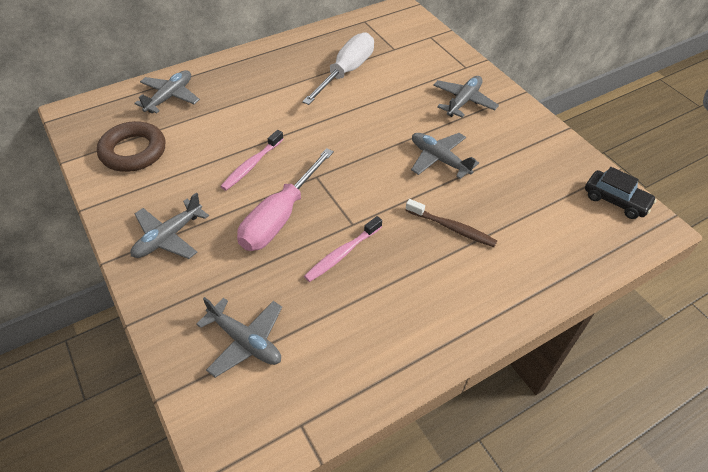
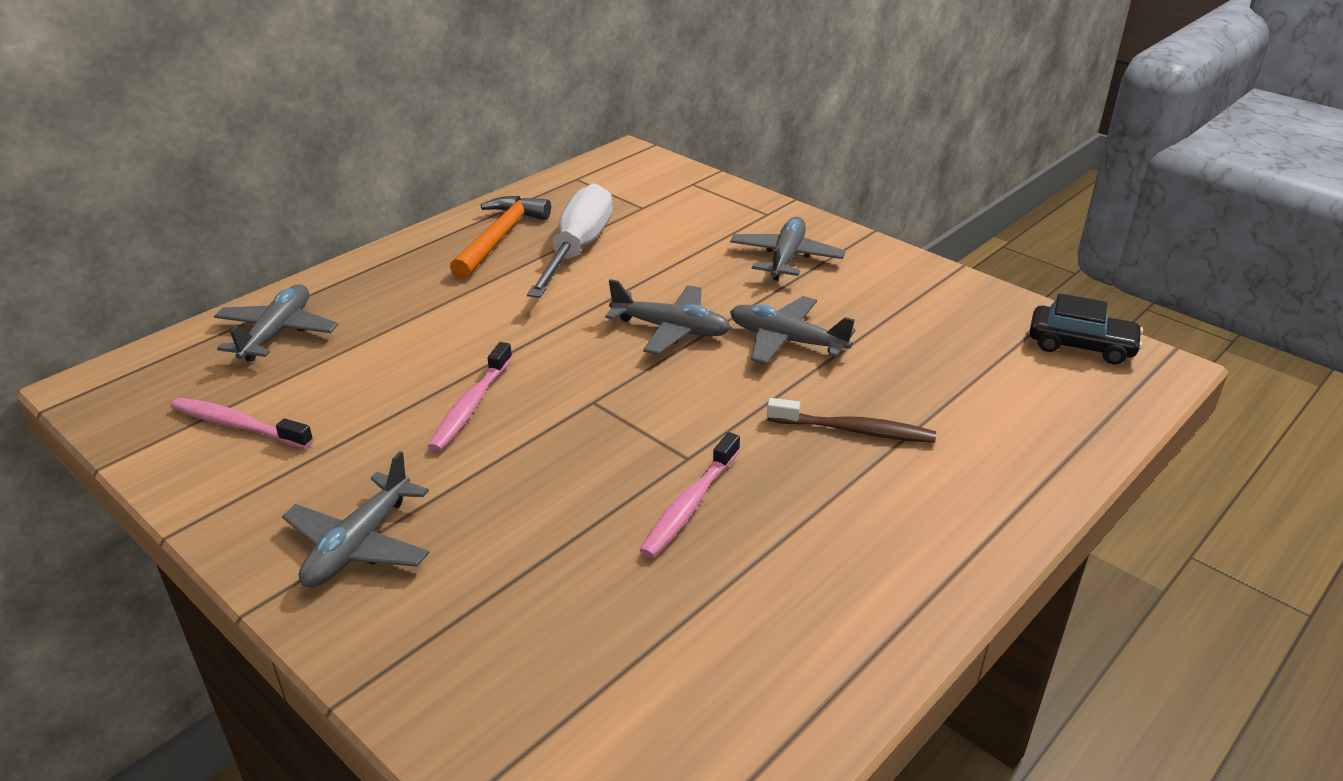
camera: 15 degrees left, 15 degrees down
brown ring [97,121,166,172] -> pink toothbrush [171,398,313,449]
grey plane [196,297,282,378] -> grey plane moved to [605,279,731,355]
pink screwdriver [237,148,334,251] -> none
none -> orange hammer [450,196,551,279]

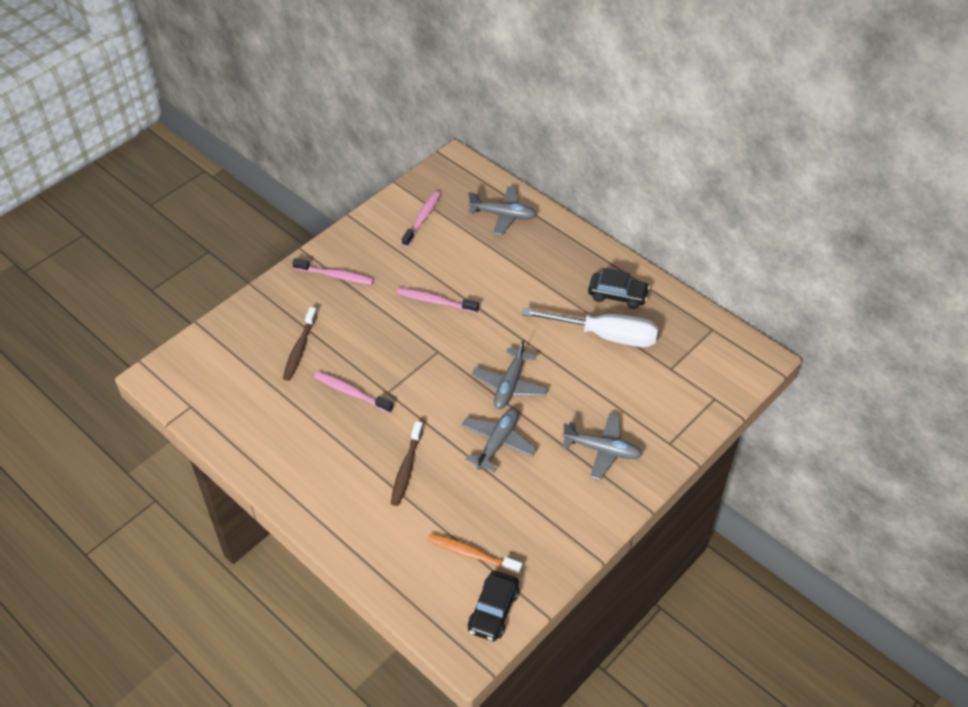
camera: 90 degrees right, 15 degrees up
grey plane [282,451,429,588] -> pink toothbrush [292,258,374,285]
orange hammer [450,196,551,279] -> black car [588,268,650,309]
none -> brown toothbrush [283,307,317,381]
none -> orange toothbrush [427,533,523,575]

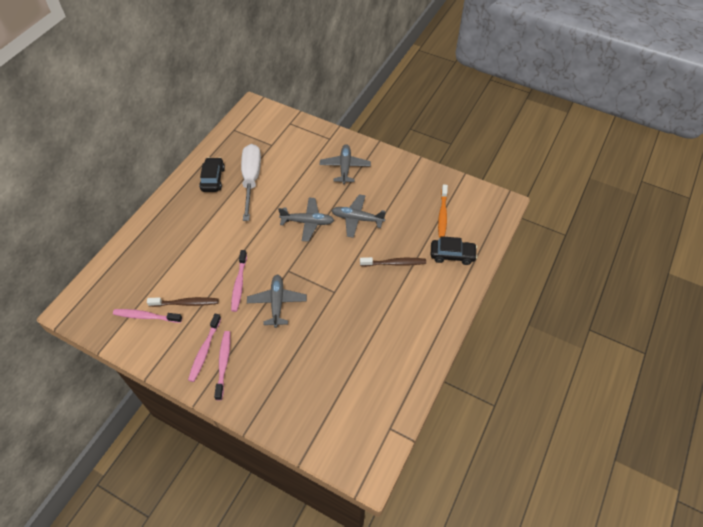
camera: 105 degrees left, 5 degrees up
brown toothbrush [283,307,317,381] -> brown toothbrush moved to [147,297,218,307]
pink toothbrush [314,372,394,413] -> pink toothbrush moved to [188,314,221,382]
grey plane [468,186,537,236] -> grey plane moved to [247,274,307,328]
black car [468,571,519,641] -> black car moved to [431,236,477,265]

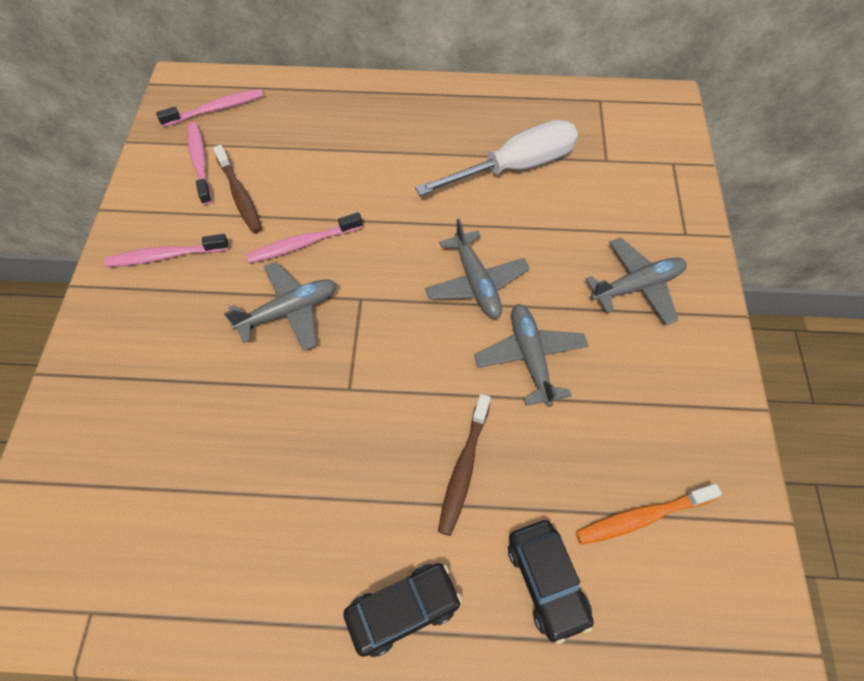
camera: 65 degrees right, 5 degrees up
black car [199,157,225,192] -> black car moved to [343,563,462,657]
pink toothbrush [214,331,231,401] -> pink toothbrush moved to [156,89,263,127]
brown toothbrush [360,257,426,266] -> brown toothbrush turned 45 degrees clockwise [438,394,491,536]

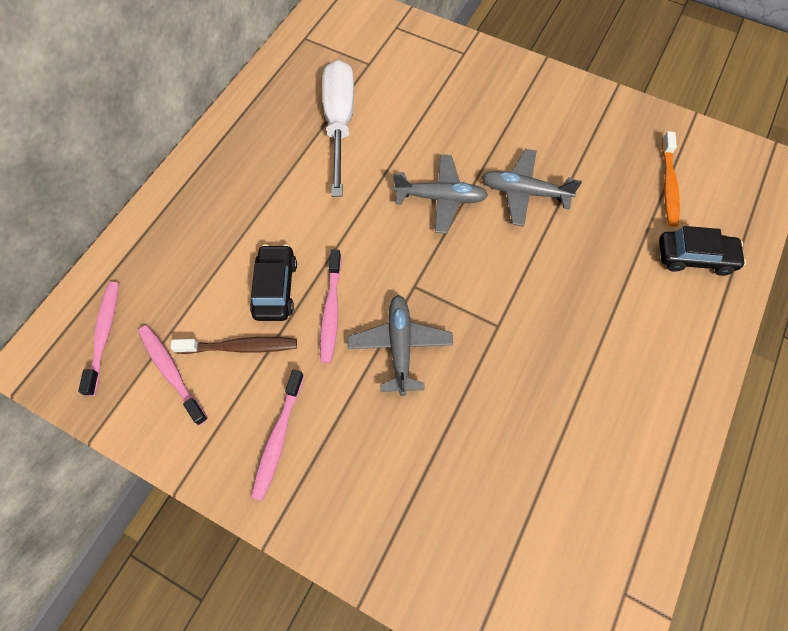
camera: 65 degrees left, 5 degrees up
pink toothbrush [187,122,212,205] -> pink toothbrush turned 45 degrees clockwise [138,325,208,426]
black car [343,563,462,657] -> black car moved to [250,244,297,321]
brown toothbrush [438,394,491,536] -> none
grey plane [585,238,687,325] -> none

